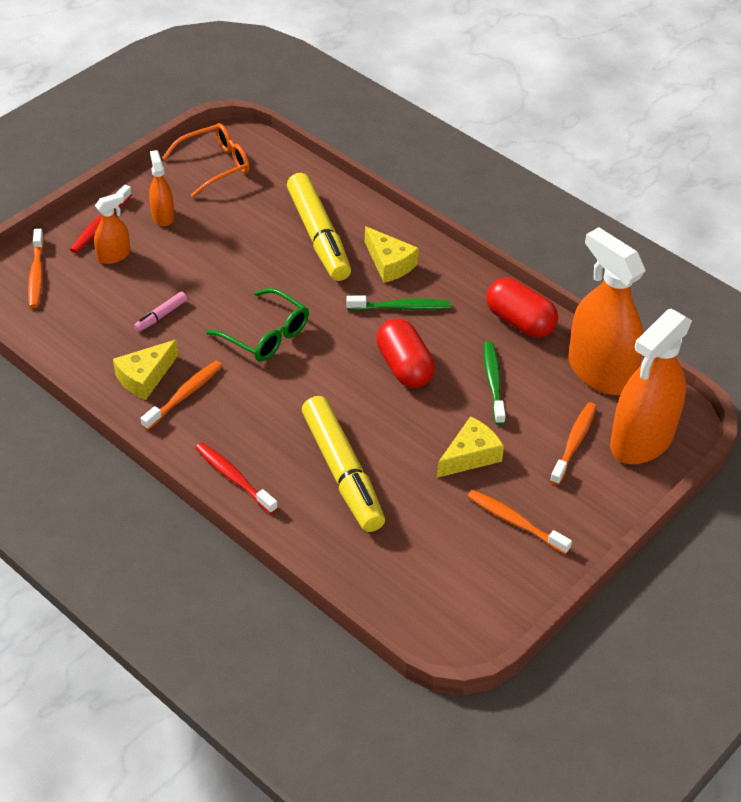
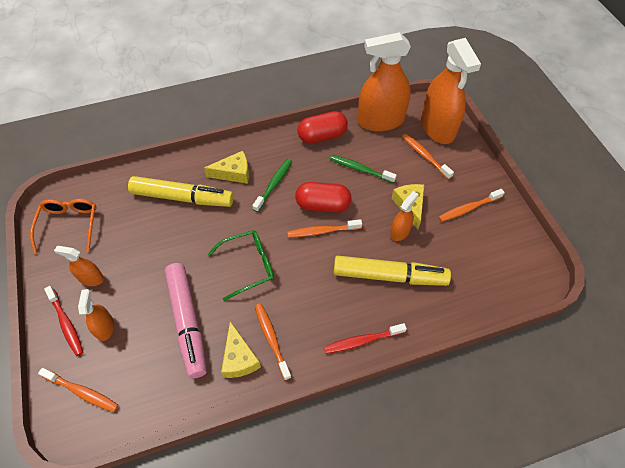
camera: 60 degrees left, 10 degrees up
pink marker [134,292,187,332] -> pink marker [165,263,207,378], size x2.39
none -> orange toothbrush [288,219,362,237]
none -> orange spray bottle [390,191,418,241]

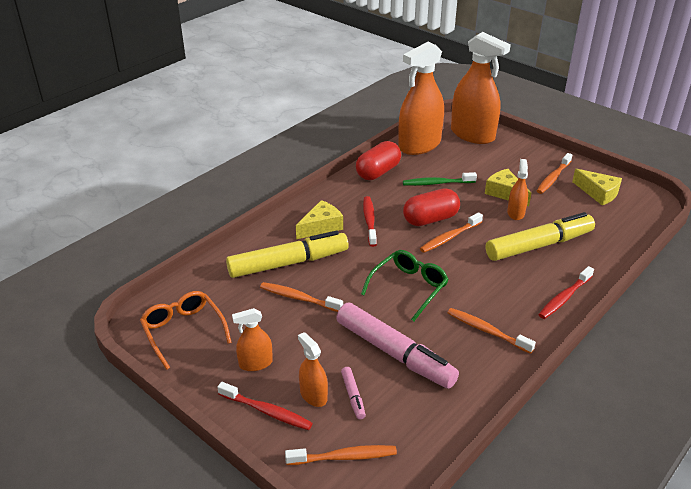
camera: 30 degrees left, 20 degrees down
yellow cheese [221,321,261,378] -> yellow cheese moved to [572,169,622,205]
green toothbrush [252,159,292,212] -> red toothbrush [363,196,377,247]
orange toothbrush [402,134,454,180] -> orange toothbrush moved to [260,282,343,312]
none -> pink marker [341,367,366,419]

